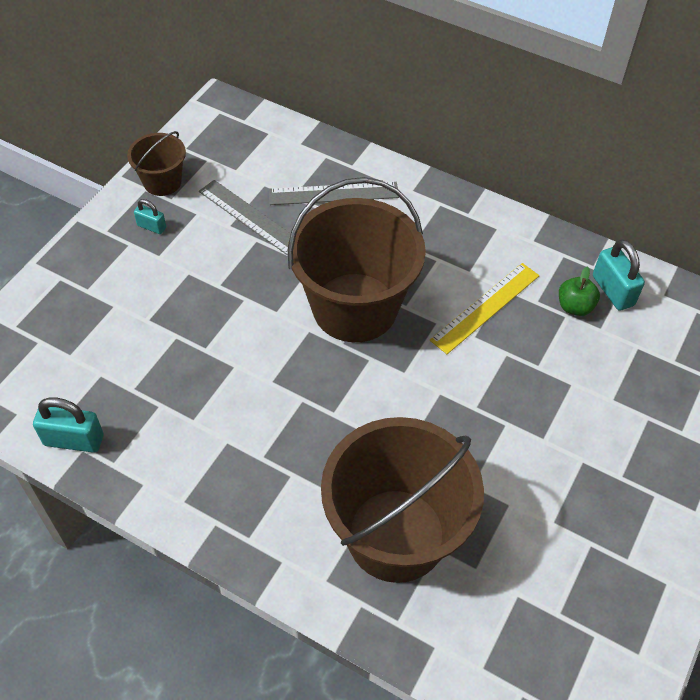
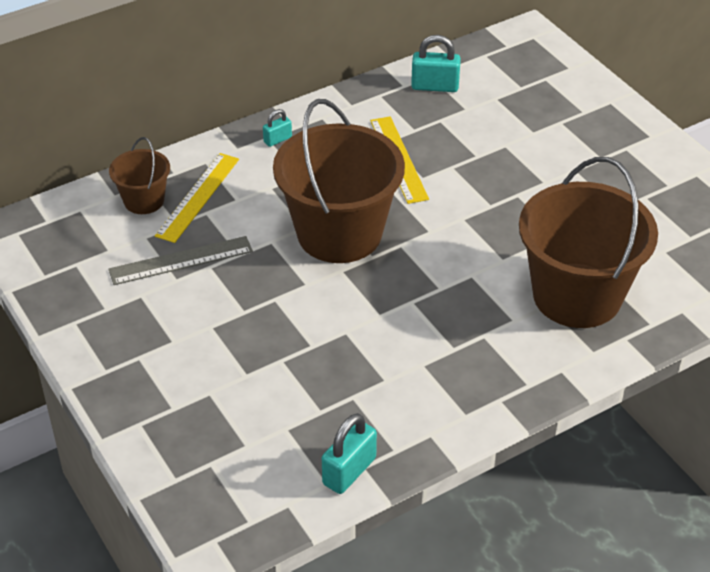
camera: 60 degrees left, 10 degrees down
brown bucket [127,131,186,196] -> brown bucket moved to [109,137,170,214]
turquoise padlock [134,199,166,234] -> turquoise padlock moved to [263,109,292,147]
grey ruler [269,182,399,205] -> yellow ruler [155,153,239,243]
green apple [559,266,600,316] -> none

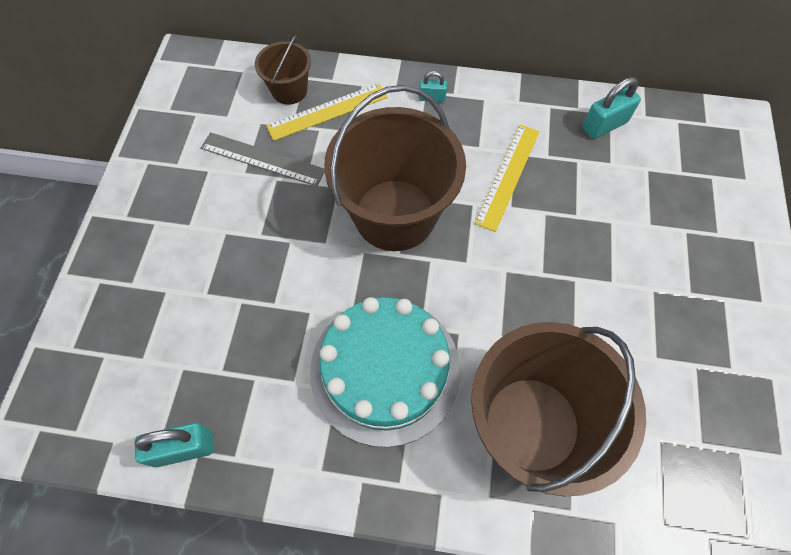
camera: 40 degrees right, 20 degrees up
turquoise padlock [411,35,461,92] -> turquoise padlock turned 75 degrees counterclockwise [583,77,641,139]
none -> turquoise cake [310,297,460,447]

